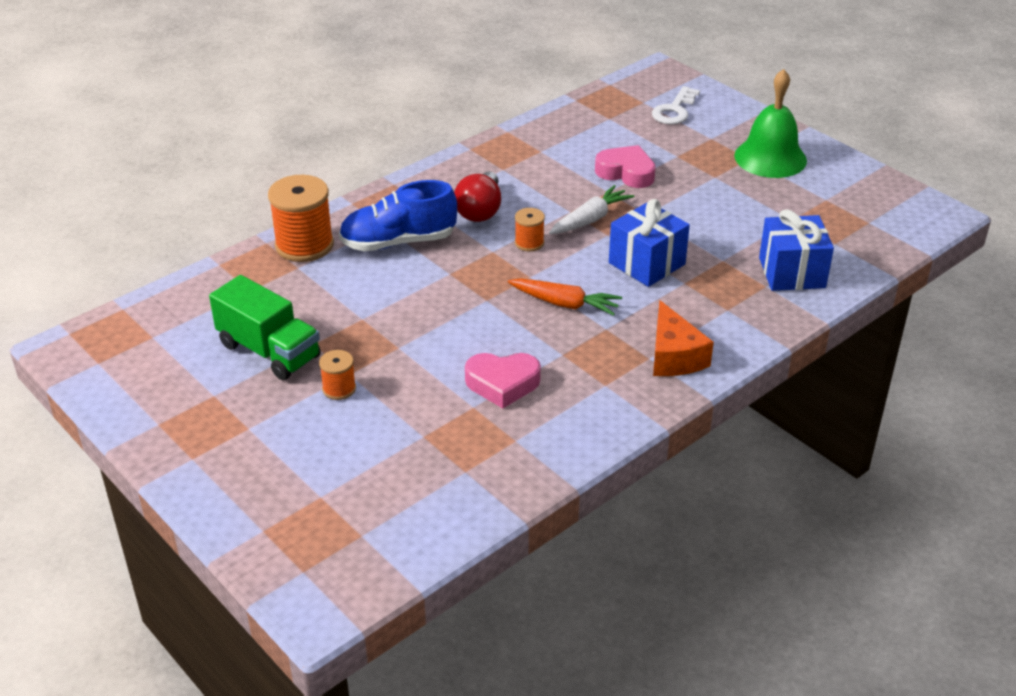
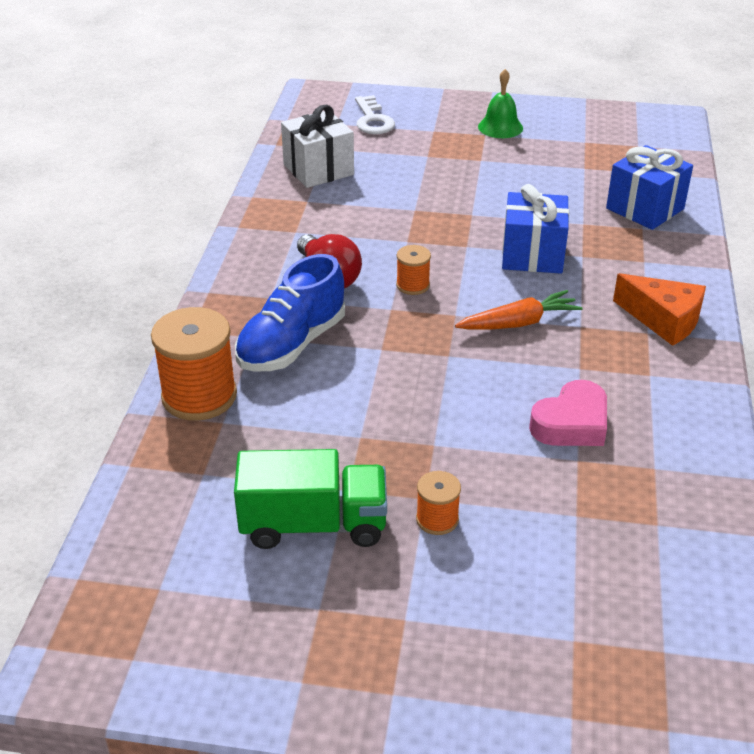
camera: 40 degrees left, 0 degrees up
white carrot [549,185,634,234] -> none
pink heart [595,145,656,188] -> none
green bell [734,69,807,178] -> green bell [478,69,523,138], size x0.62
none -> white gift [281,105,354,188]

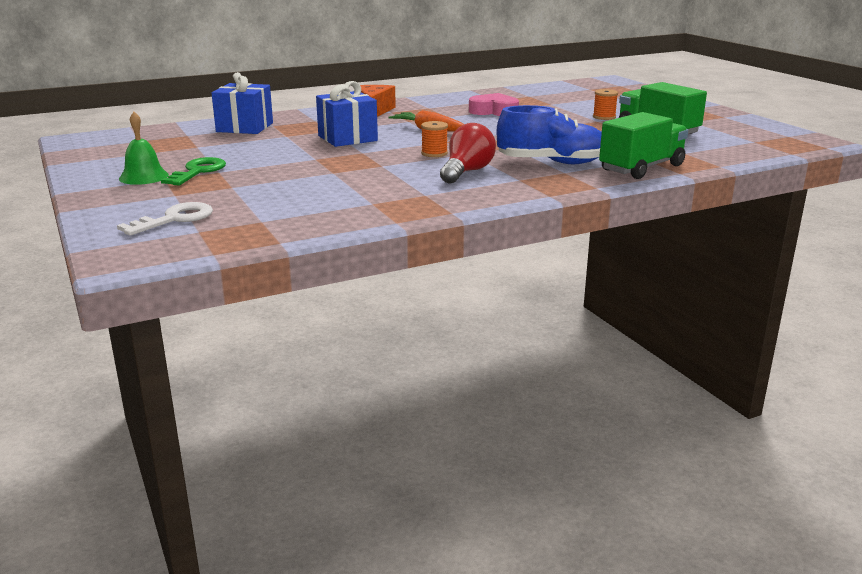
camera: 125 degrees left, 15 degrees down
orange spool [151,307,237,421] -> green truck [599,112,688,179]
white gift [281,105,354,188] -> none
none -> green key [161,157,226,185]

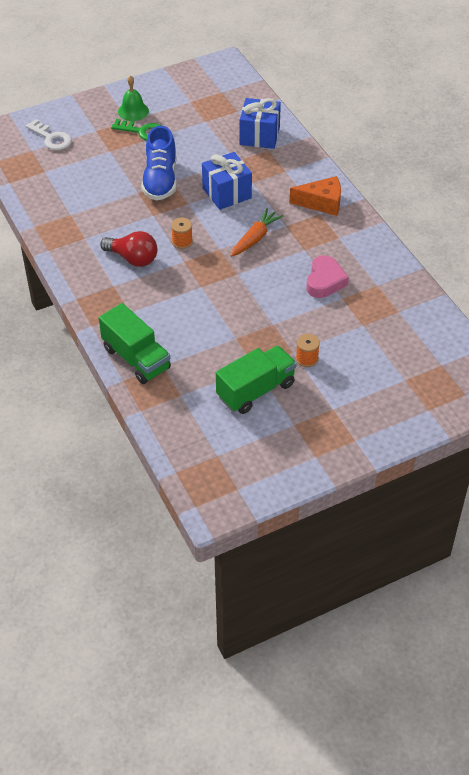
camera: 90 degrees right, 25 degrees up
blue shoe [497,105,602,164] -> blue shoe moved to [141,126,177,201]

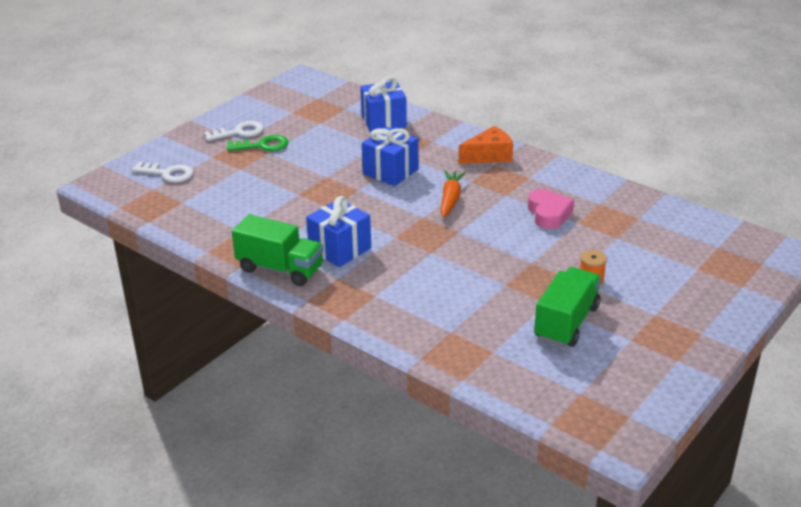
camera: 25 degrees left, 15 degrees down
green truck [99,303,171,384] -> green truck moved to [232,214,324,286]
red light bulb [100,231,157,267] -> blue gift [306,196,371,267]
green bell [118,75,149,121] -> white key [204,121,264,141]
blue shoe [141,126,177,201] -> none
orange spool [171,217,193,249] -> none

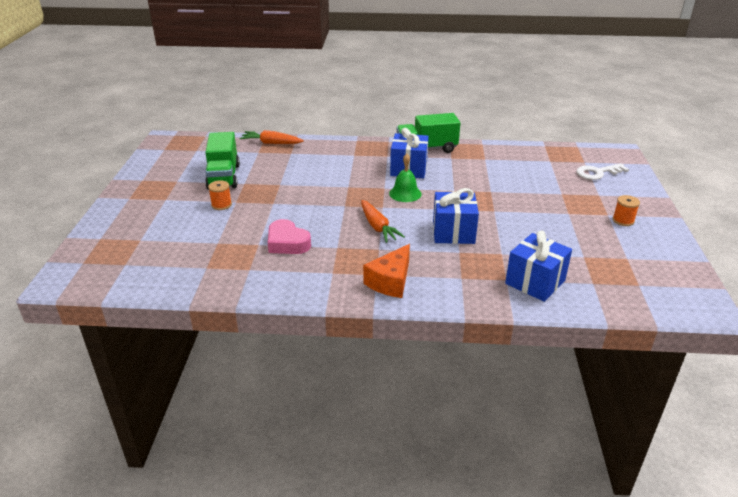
camera: 145 degrees right, 0 degrees up
white key [204,121,264,141] -> orange spool [613,195,640,226]
green key [227,135,288,151] -> none
none -> orange carrot [240,130,304,144]
none -> green bell [389,154,421,202]

